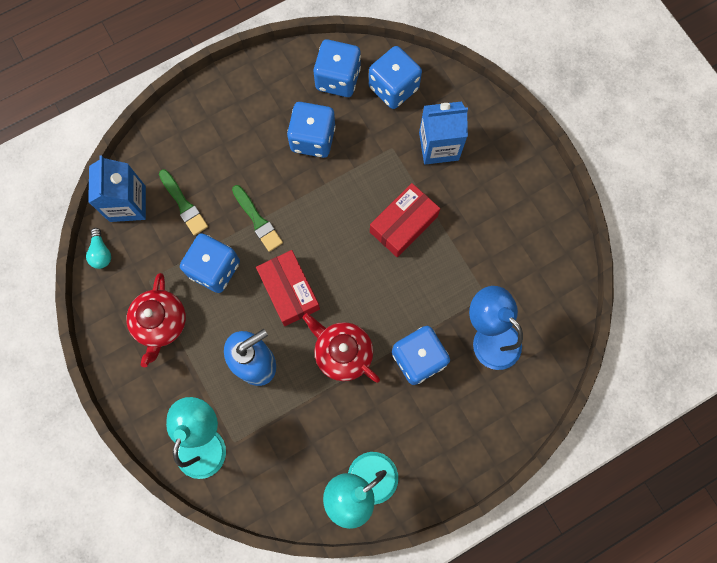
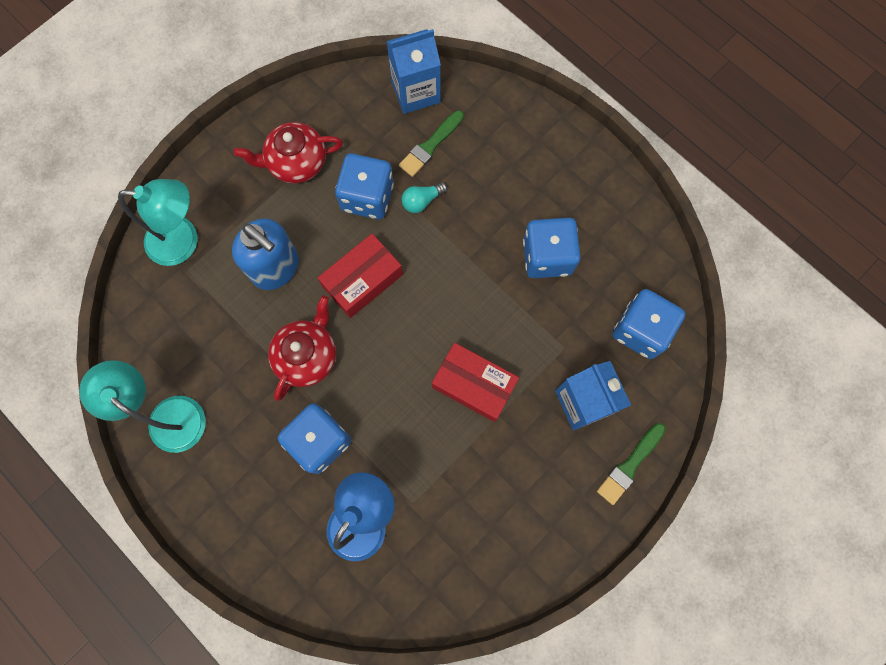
camera: 75 degrees right, 0 degrees up
turquoise light bulb [86,228,111,269] -> turquoise light bulb moved to [402,182,448,213]
green brush [232,185,283,252] -> green brush moved to [597,423,666,505]
blue dice [314,39,361,97] -> none

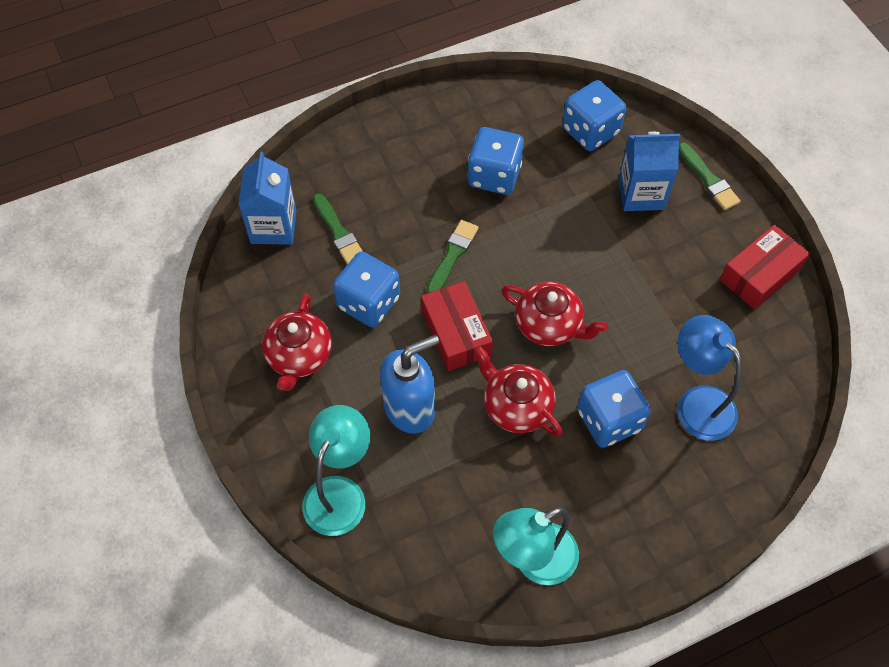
camera: 70 degrees left, 15 degrees down
turquoise light bulb [402,182,448,213] -> none
red box [432,343,519,422] -> red box moved to [720,224,810,309]
none -> green brush [427,220,478,293]
none -> red teapot [501,282,608,346]

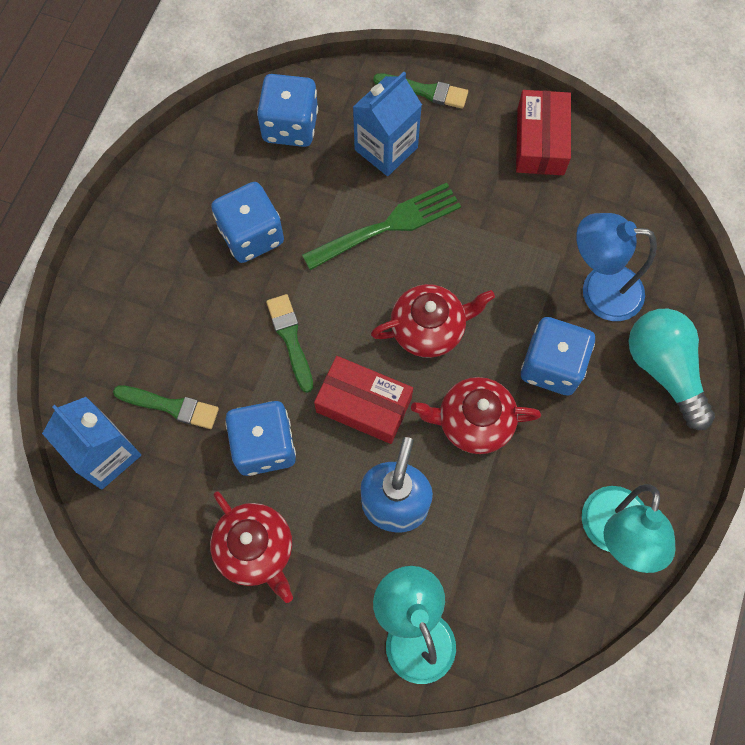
camera: 45 degrees left, 10 degrees up
none -> green fork [302,183,461,270]
none -> turquoise light bulb [629,309,715,430]

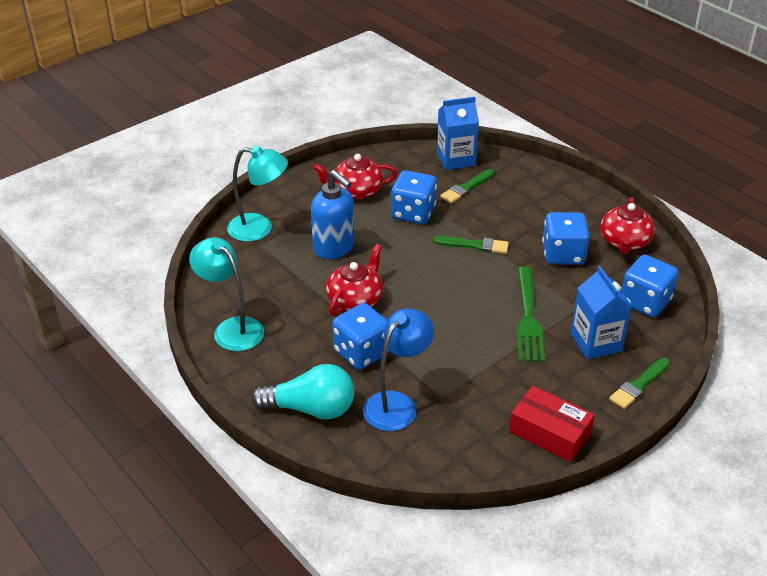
camera: 120 degrees right, 30 degrees down
red box [314,356,413,444] -> none
red teapot [371,284,495,358] -> red teapot moved to [600,197,655,254]

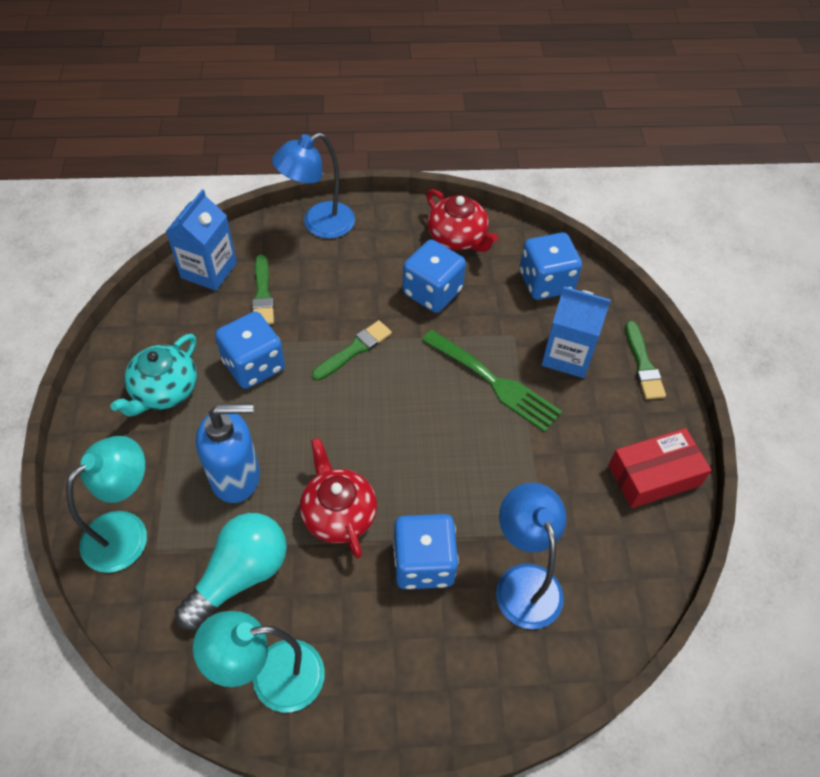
camera: 55 degrees left, 15 degrees up
turquoise light bulb [251,364,354,420] -> turquoise light bulb moved to [175,513,287,630]
red teapot [313,154,397,199] -> turquoise teapot [110,334,197,417]
none -> blue lamp [272,133,355,239]

